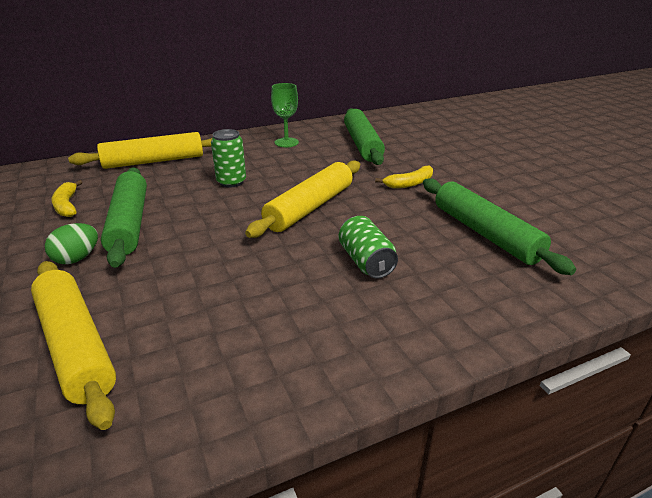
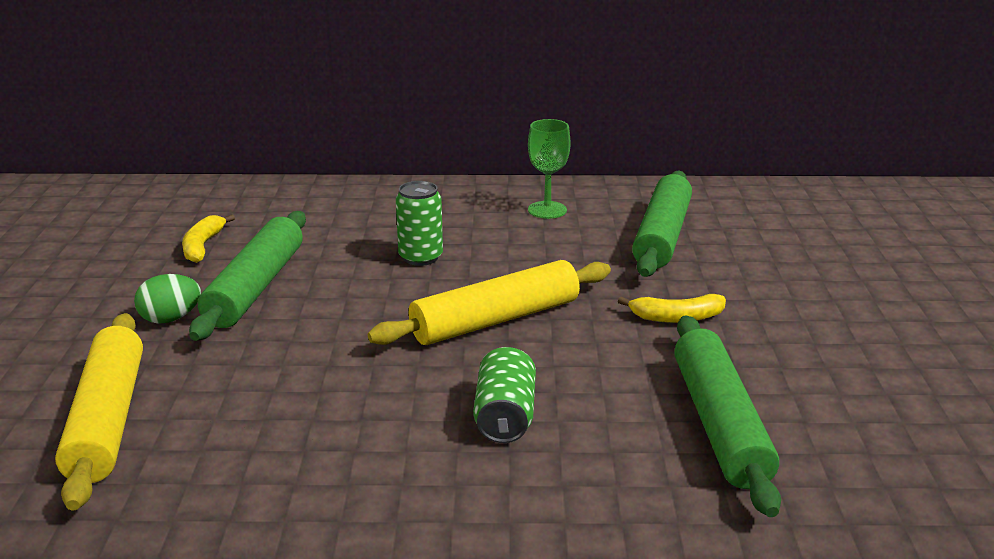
camera: 25 degrees right, 5 degrees down
yellow rolling pin [68,132,212,169] -> none

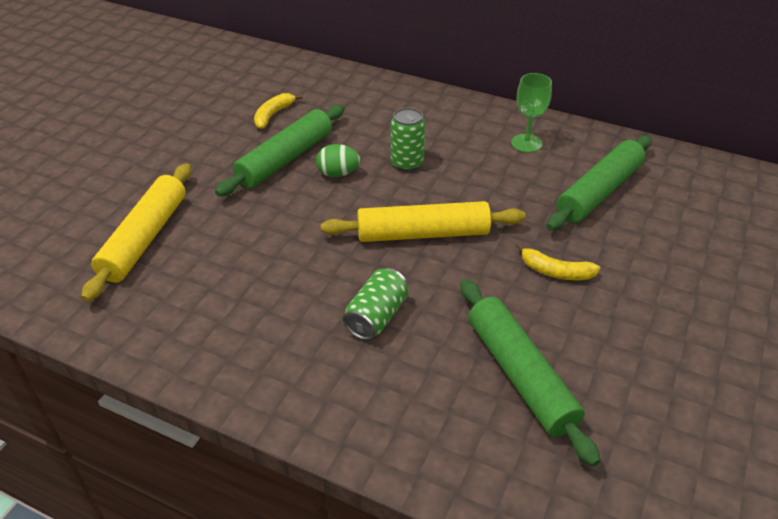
camera: 25 degrees right, 15 degrees up
green egg [134,274,201,324] -> green egg moved to [316,144,360,177]
green rolling pin [674,315,781,517] -> green rolling pin turned 45 degrees counterclockwise [460,279,600,466]

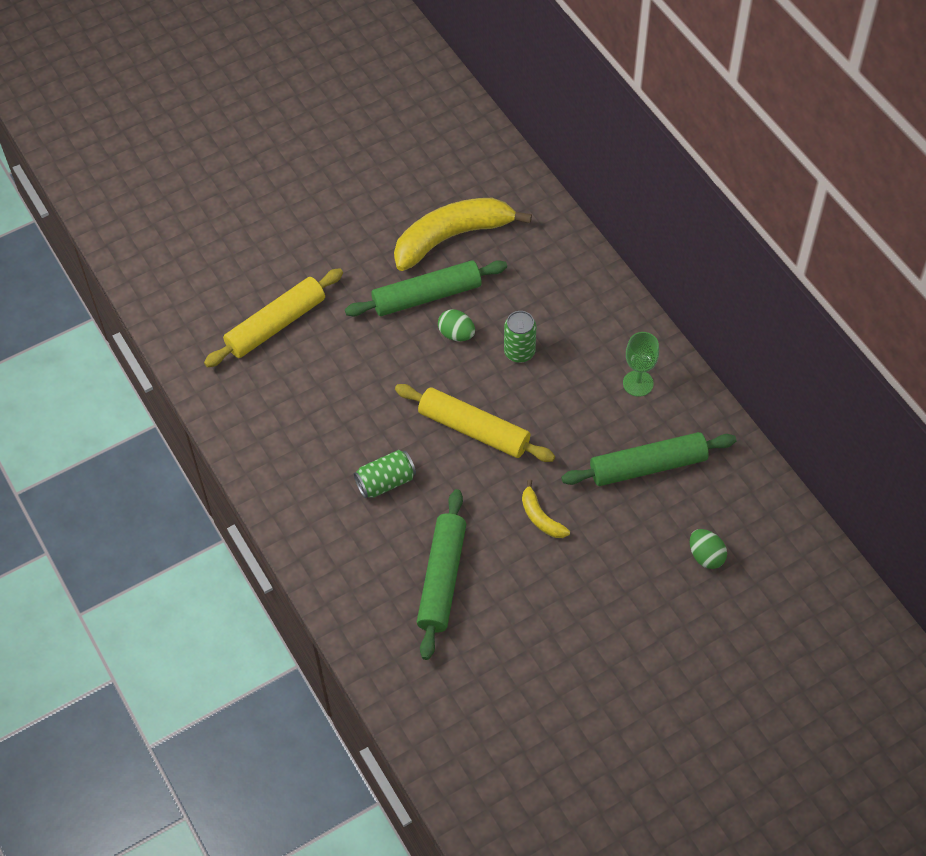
camera: 35 degrees right, 15 degrees up
yellow banana [254,93,303,129] -> yellow banana [394,198,532,271], size x2.22
none -> green egg [690,529,727,569]

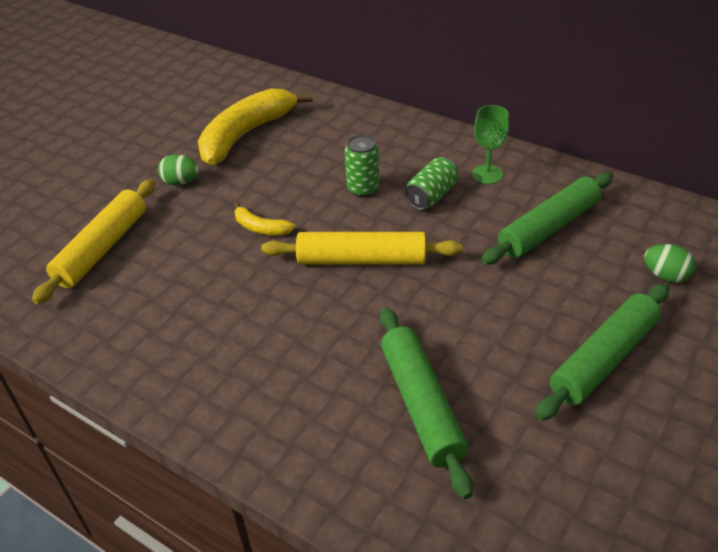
camera: 25 degrees left, 15 degrees down
green rolling pin [345,260,507,317] -> green rolling pin moved to [536,283,669,421]
green can [354,450,416,498] -> green can moved to [404,157,458,210]
green egg [438,309,475,341] -> green egg moved to [158,154,199,185]
yellow banana [522,479,570,538] -> yellow banana moved to [234,202,296,236]

